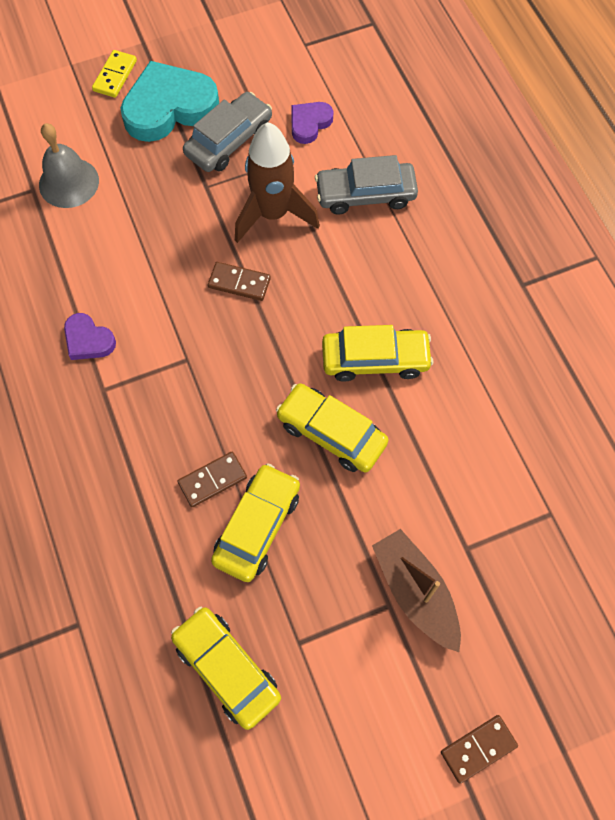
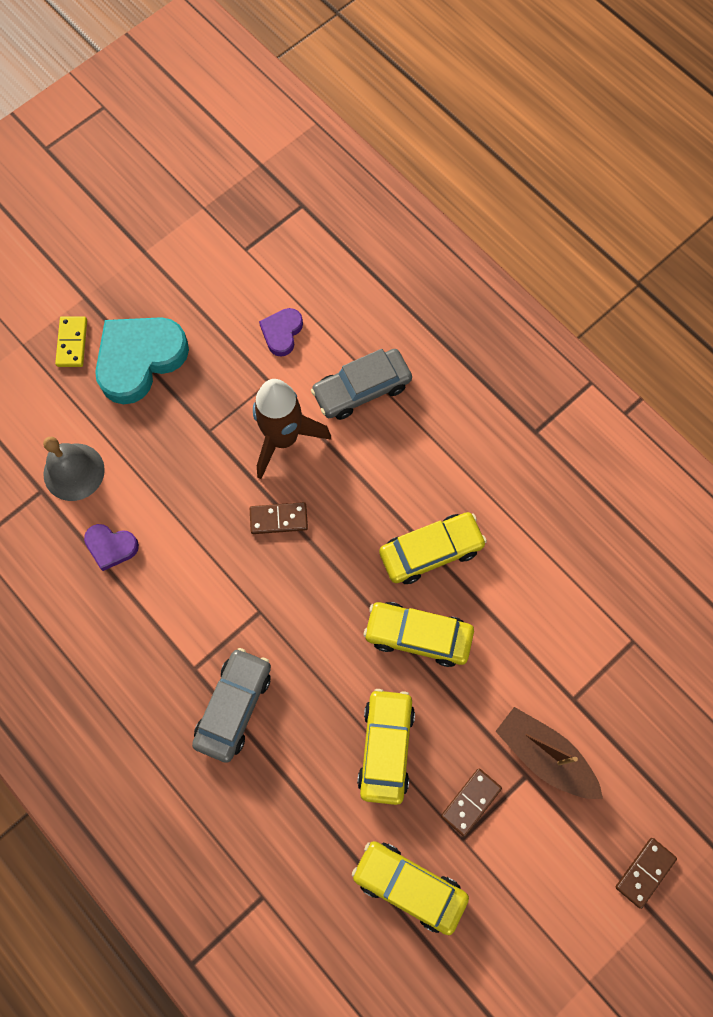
camera: 20 degrees left, 5 degrees up
purple heart [64,313,116,360] -> purple heart moved to [84,524,139,571]
brown domino [177,452,247,507] -> brown domino moved to [441,769,502,837]
grey car [183,92,272,172] -> grey car moved to [192,648,271,763]

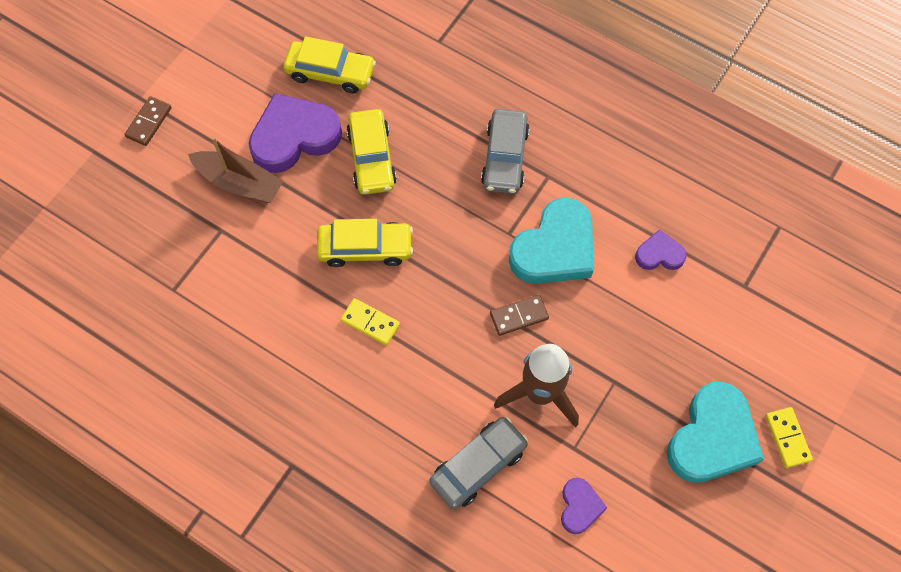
camera: 165 degrees right, 5 degrees down
grey bell [43,437,105,501] -> none
yellow car [379,512,487,584] -> yellow domino [341,298,400,345]
brown domino [441,769,502,837] -> purple heart [248,93,342,173]
none -> turquoise heart [509,198,593,284]

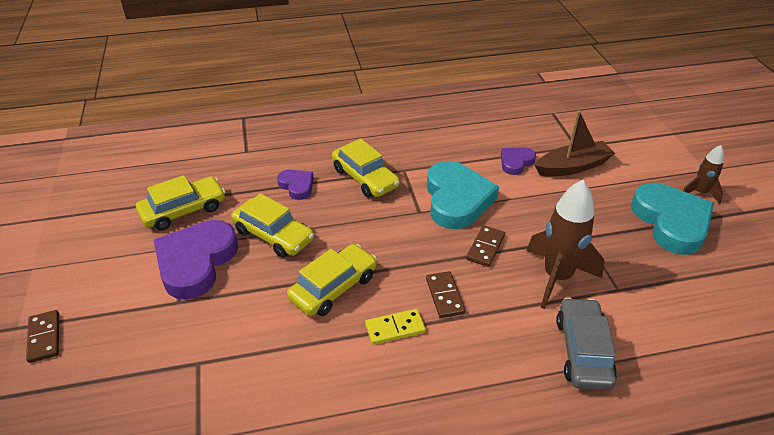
camera: 45 degrees left, 25 degrees down
brown boat [188,136,283,203] -> brown boat moved to [535,110,615,177]
grey car [481,109,530,194] -> yellow car [332,138,400,198]
purple heart [561,478,607,534] -> purple heart moved to [277,170,314,200]
yellow domino [765,407,813,468] -> brown rocket [683,145,724,204]
none -> brown domino [426,271,465,318]

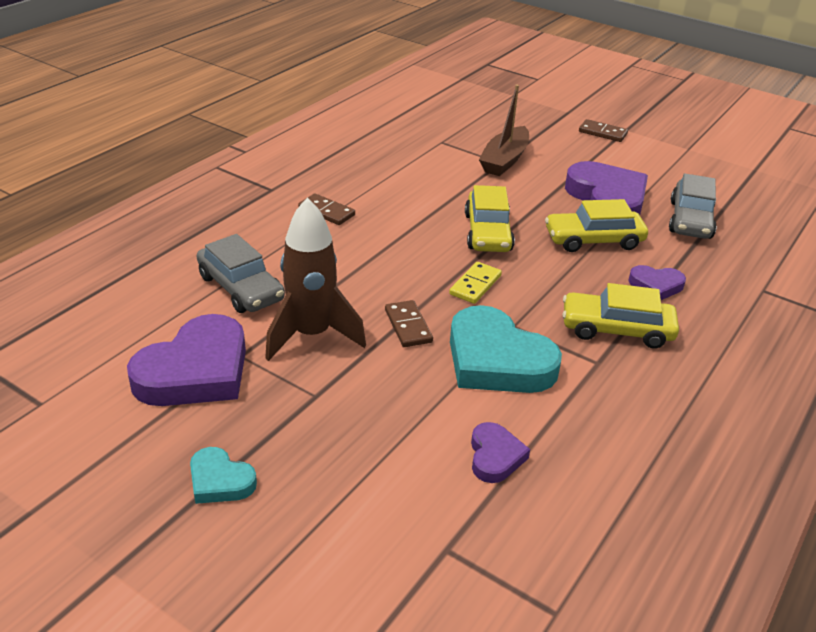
camera: 135 degrees right, 5 degrees down
yellow car [136,175,225,230] -> grey car [669,173,717,239]
yellow domino [365,309,426,345] -> yellow domino moved to [449,262,502,304]
brown domino [426,271,465,318] -> brown domino moved to [298,193,355,225]
brown boat [535,110,615,177] -> brown boat moved to [479,85,529,176]
turquoise heart [631,183,714,255] -> turquoise heart [190,447,257,504], size x0.50
brown rocket [683,145,724,204] -> none
none -> purple heart [127,314,246,406]

